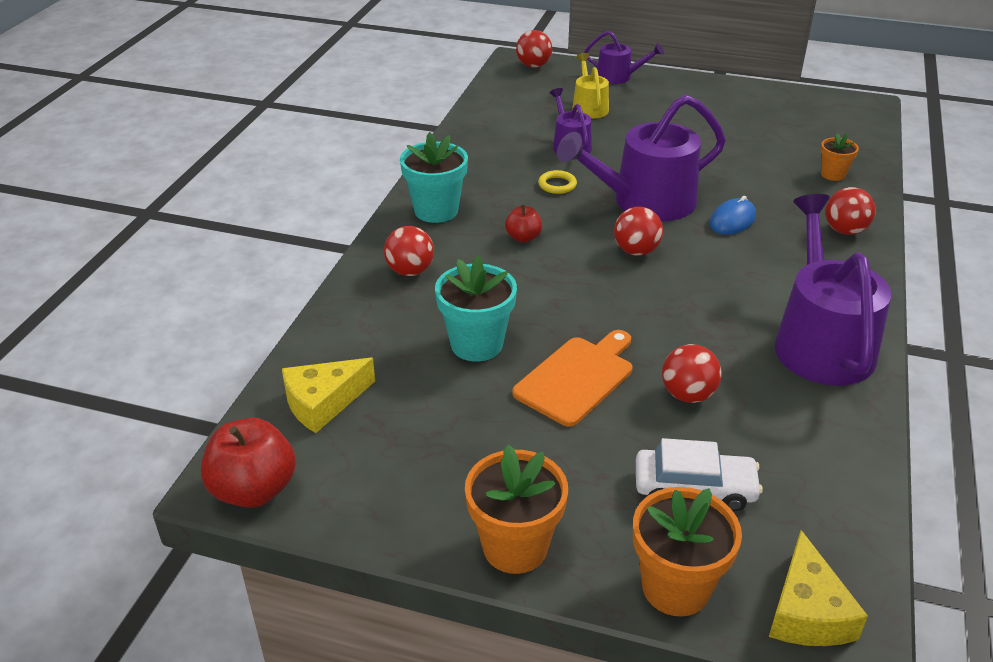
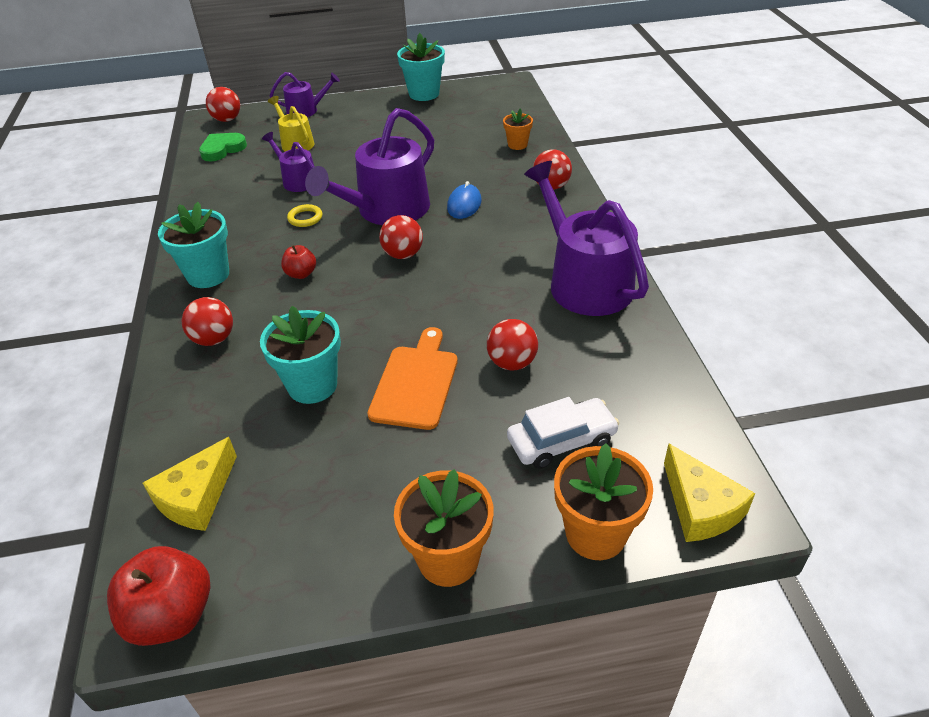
camera: 25 degrees left, 5 degrees up
none -> green heart [199,133,247,162]
none -> turquoise flower pot [397,33,445,101]

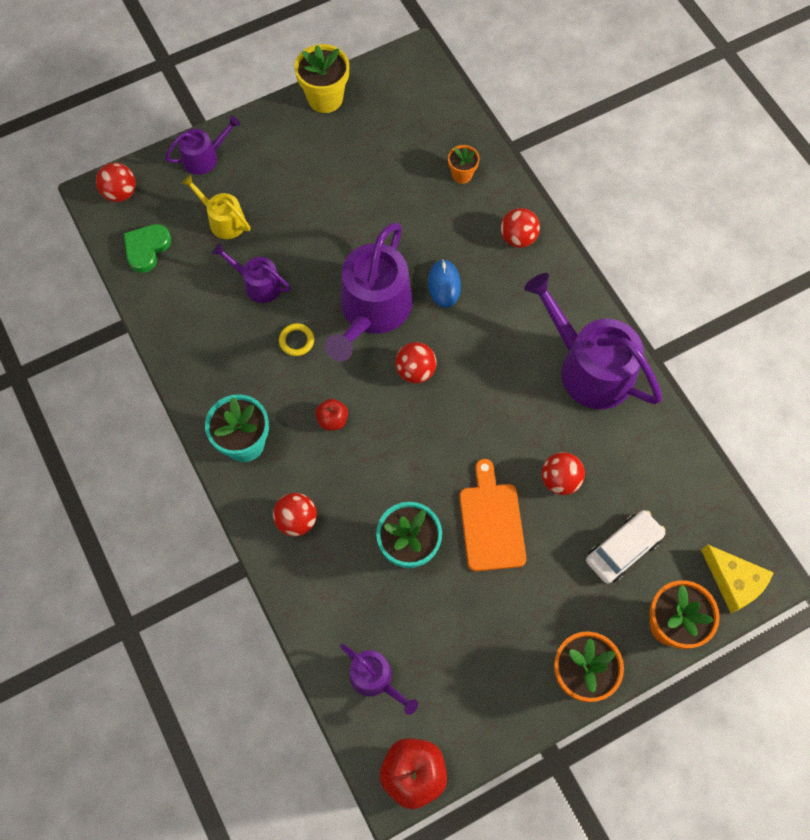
camera: 20 degrees left, 25 degrees up
yellow cheese [143,437,237,531] -> purple watering can [340,644,418,715]
turquoise flower pot [397,33,445,101] -> yellow flower pot [294,44,349,113]

